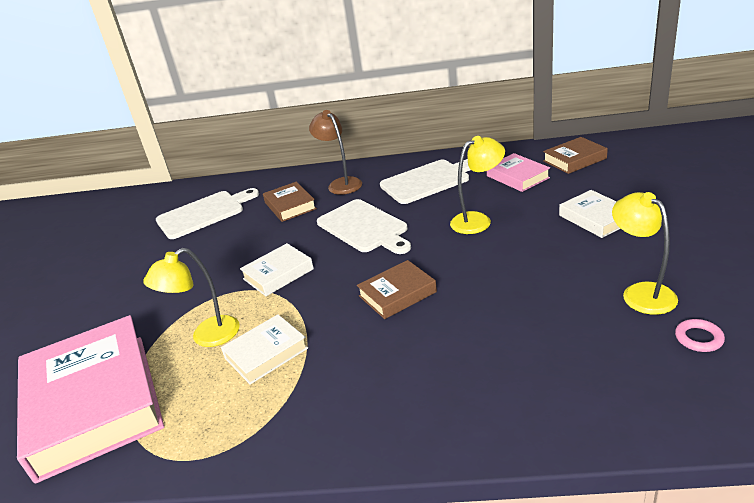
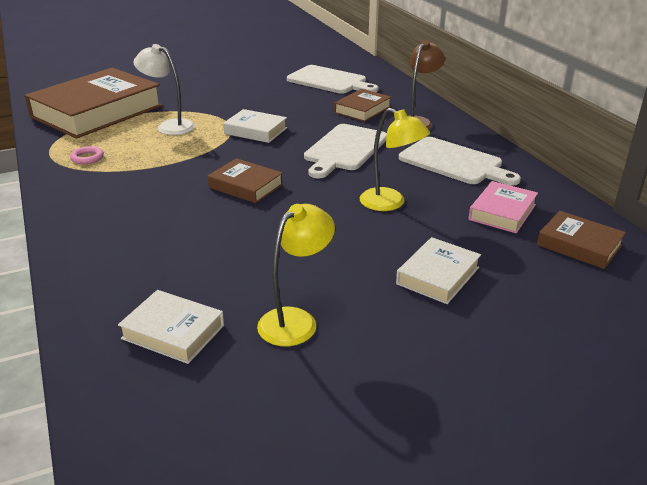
camera: 60 degrees right, 0 degrees up
pink book [17,315,164,484] -> brown book [25,68,163,139]
yellow lamp [143,248,240,347] -> white lamp [134,44,195,135]
white book [221,314,308,385] -> white book moved to [118,290,224,364]
pink ring [675,319,725,352] -> pink ring moved to [70,146,104,164]

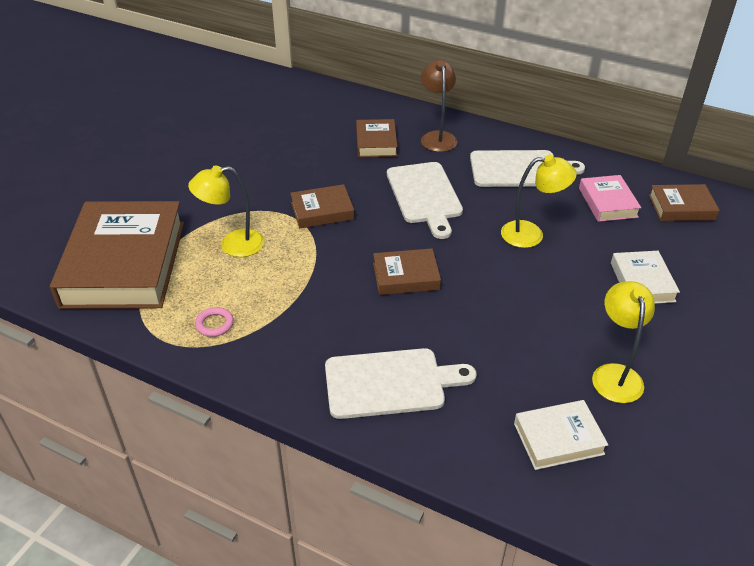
camera: 40 degrees left, 10 degrees up
white lamp [134,44,195,135] -> yellow lamp [188,165,264,257]
white book [223,109,287,143] -> brown book [290,184,354,229]
white cutting board [287,65,378,94] -> white cutting board moved to [325,348,476,419]

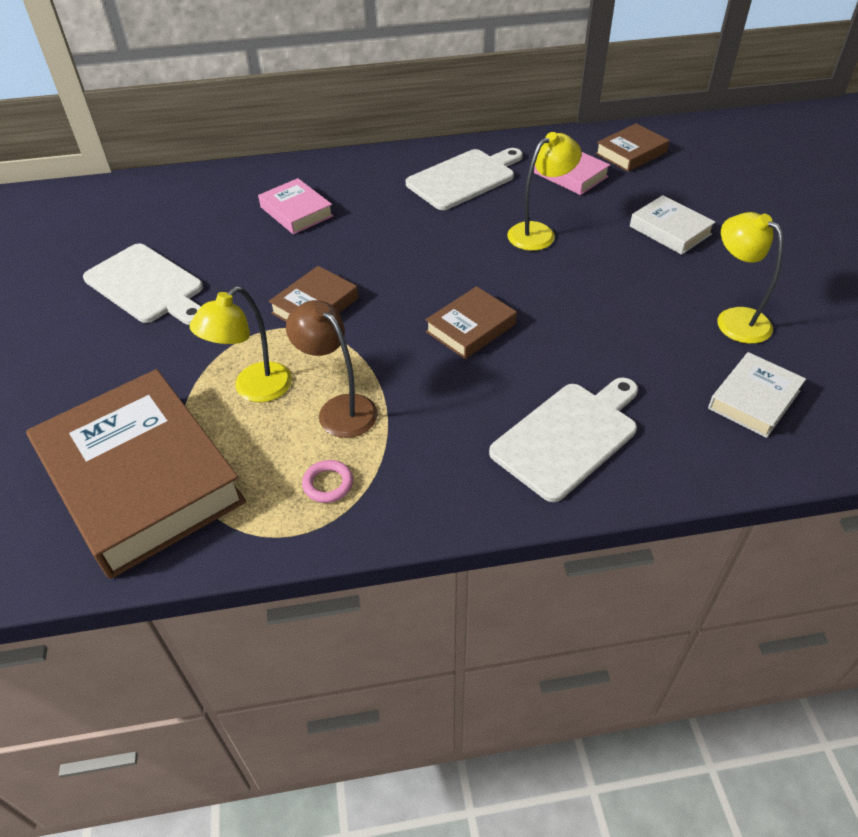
camera: 35 degrees left, 5 degrees up
brown book [356,119,397,157] -> pink book [258,178,333,234]
white cutting board [387,162,463,239] -> white cutting board moved to [83,243,203,325]
brown lamp [421,60,457,152] -> brown lamp moved to [286,300,378,438]

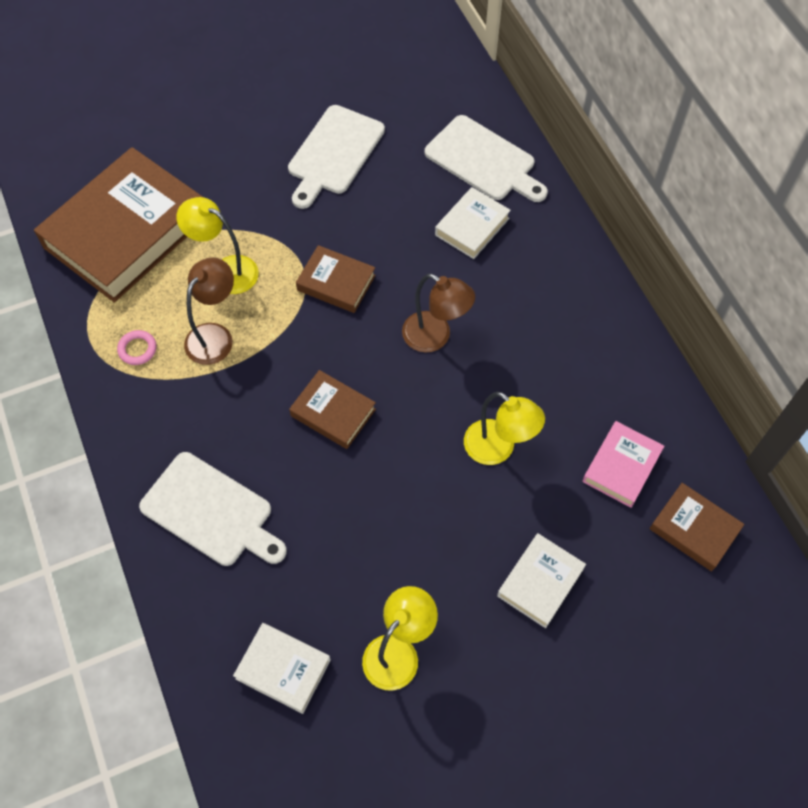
camera: 75 degrees right, 15 degrees up
pink book [258,178,333,234] -> white book [435,187,511,259]
white cutting board [406,148,523,210] -> white cutting board moved to [425,115,548,202]
none -> brown lamp [402,274,475,353]

